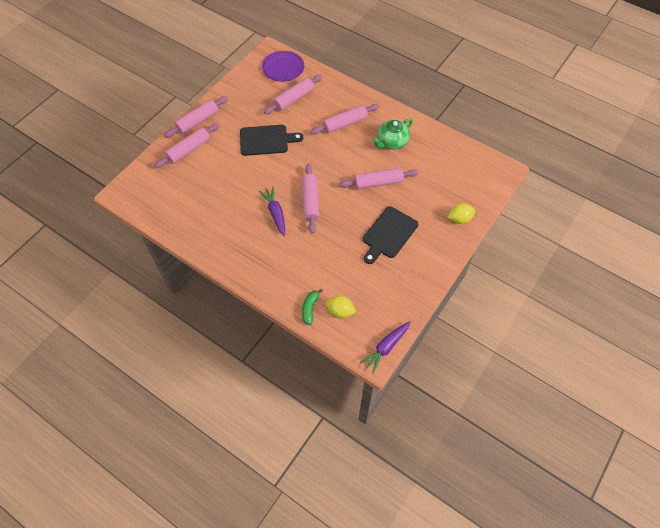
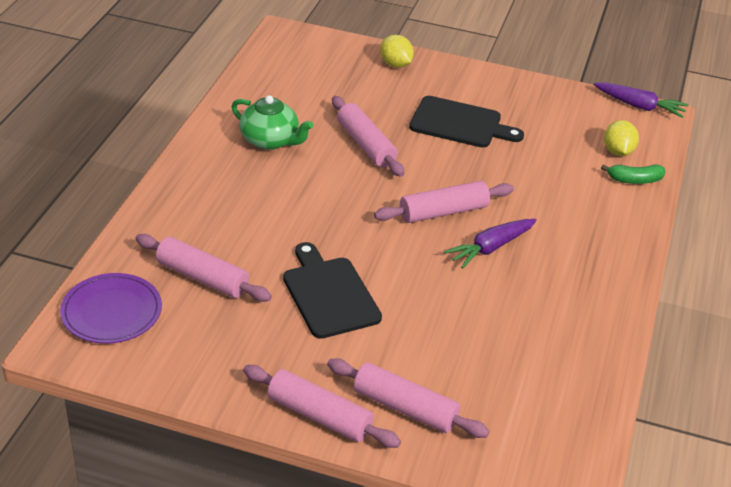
camera: 110 degrees left, 20 degrees down
pink rolling pin [310,104,379,135] -> none

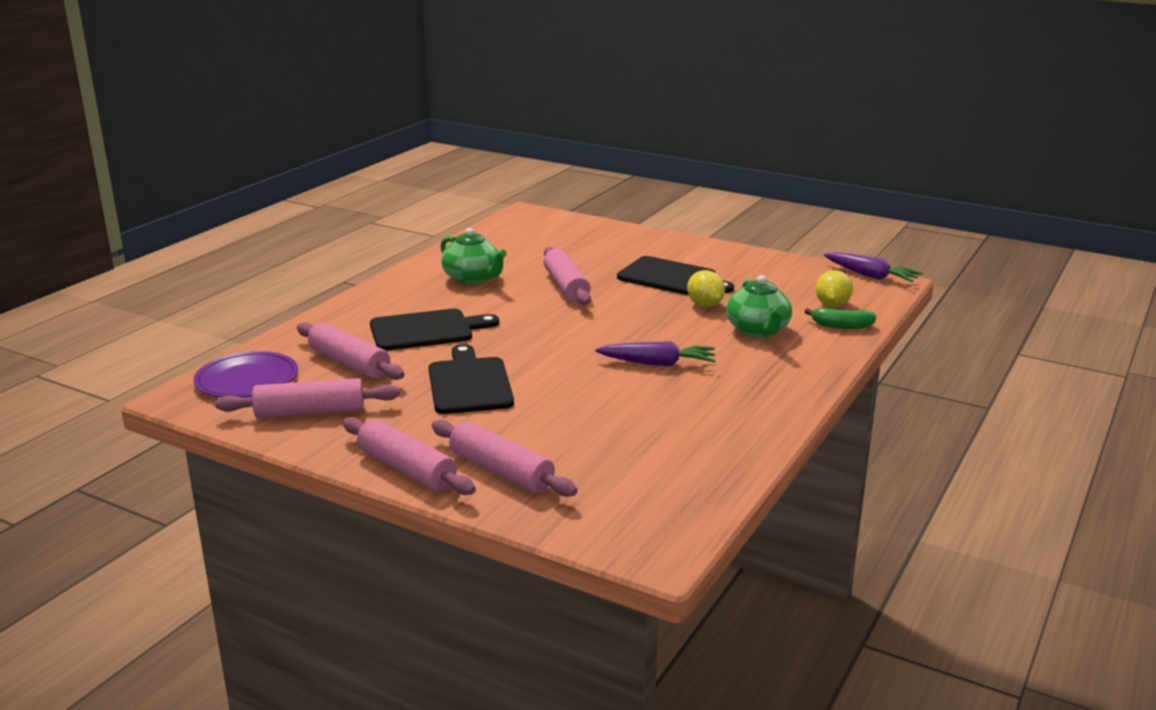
camera: 15 degrees right, 15 degrees down
pink rolling pin [374,181,514,223] -> pink rolling pin moved to [215,378,400,418]
yellow lemon [380,35,414,68] -> yellow lemon moved to [687,270,725,307]
purple carrot [444,219,537,269] -> purple carrot turned 150 degrees counterclockwise [595,341,716,366]
none -> black cutting board [370,309,499,351]
none -> green teapot [726,275,792,338]

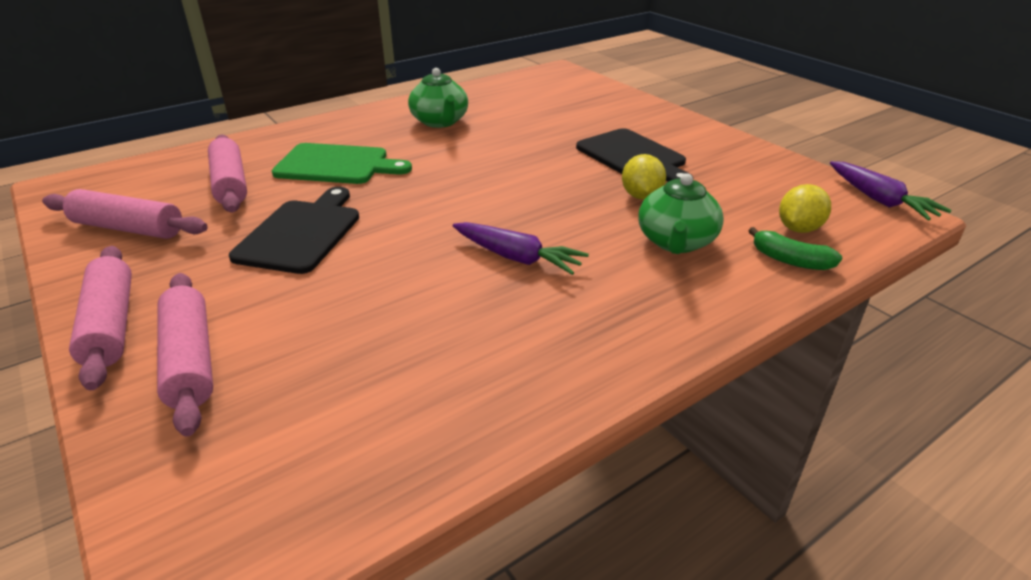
camera: 25 degrees right, 10 degrees up
purple plate [194,351,298,398] -> none
black cutting board [370,309,499,351] -> green cutting board [272,143,412,184]
pink rolling pin [543,247,591,305] -> none

